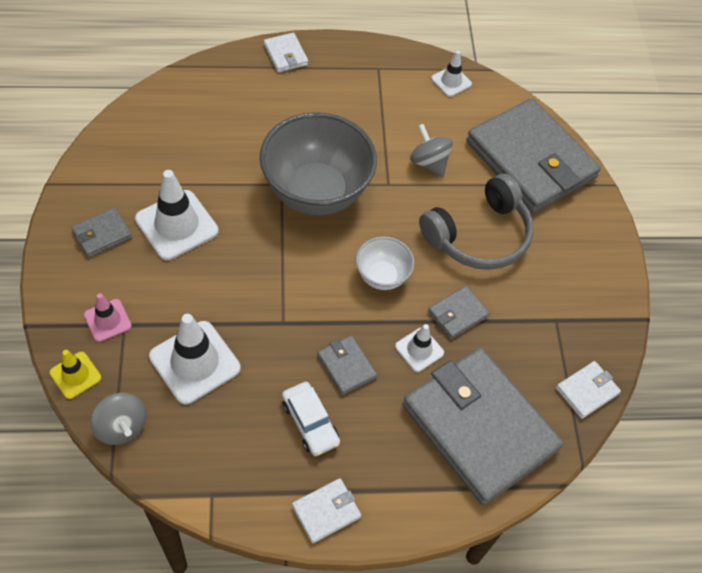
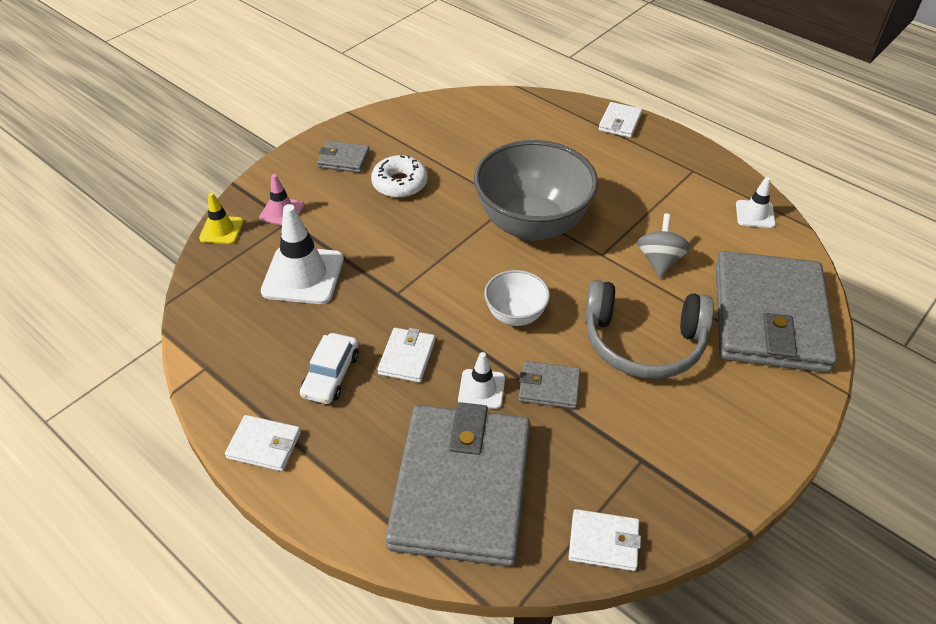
camera: 50 degrees right, 10 degrees down
grey spinning top [90,393,146,445] -> none
white traffic cone [135,170,219,260] -> white donut [371,155,428,198]
grey wallet [317,335,377,395] -> white wallet [377,328,435,383]

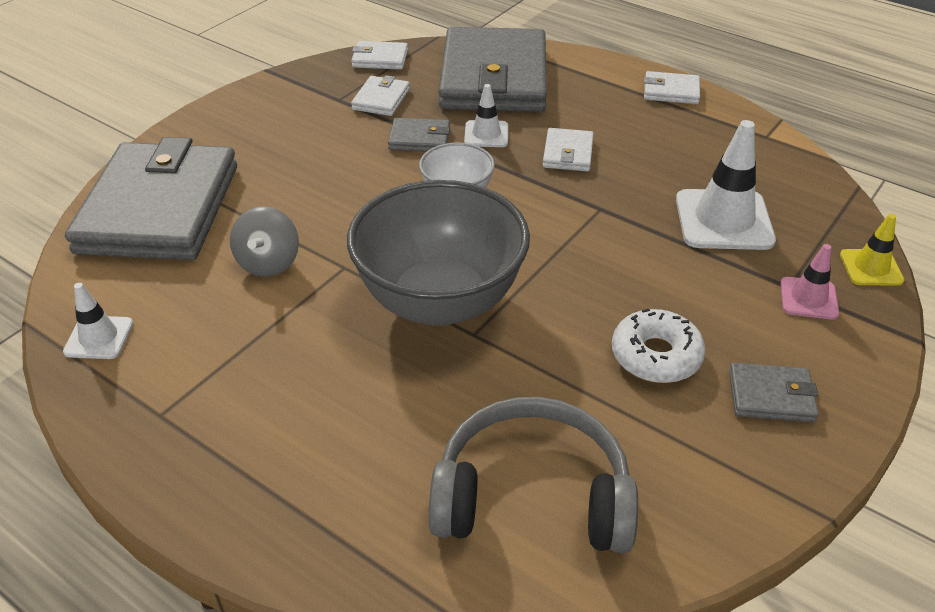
camera: 175 degrees right, 5 degrees down
white car [300,333,359,404] -> none
grey headphones [585,280,714,379] -> grey headphones moved to [428,397,638,554]
white wallet [598,102,642,138] -> white wallet moved to [351,75,410,116]

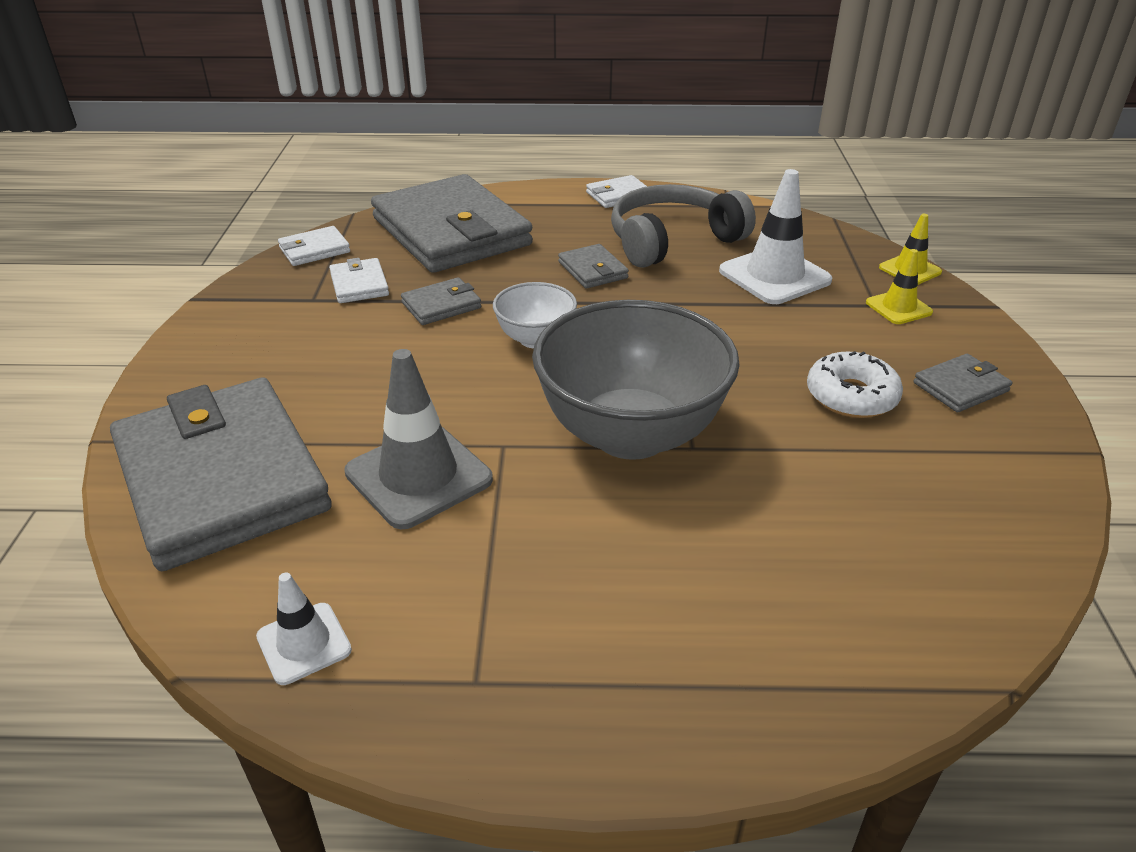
camera: 35 degrees left, 5 degrees down
grey spinning top [230,206,299,277] -> grey traffic cone [344,349,493,529]
grey headphones [428,397,638,554] -> grey headphones moved to [611,184,756,268]
white traffic cone [464,84,508,147] -> none
white wallet [543,128,594,172] -> grey wallet [558,244,629,289]
pink traffic cone [780,244,839,320] -> yellow traffic cone [866,249,933,324]

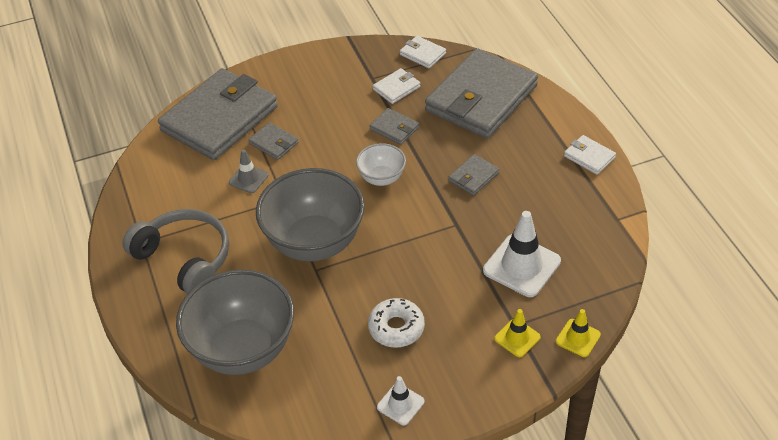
camera: 70 degrees right, 10 degrees up
white traffic cone [256,573,352,685] -> white traffic cone moved to [377,376,424,425]
grey traffic cone [344,349,493,529] -> grey traffic cone [229,149,268,193], size x0.55
grey headphones [611,184,756,268] -> grey headphones moved to [122,209,229,294]
grey wallet [914,354,1012,412] -> grey wallet moved to [248,122,298,160]
none -> grey bowl [176,269,294,375]

